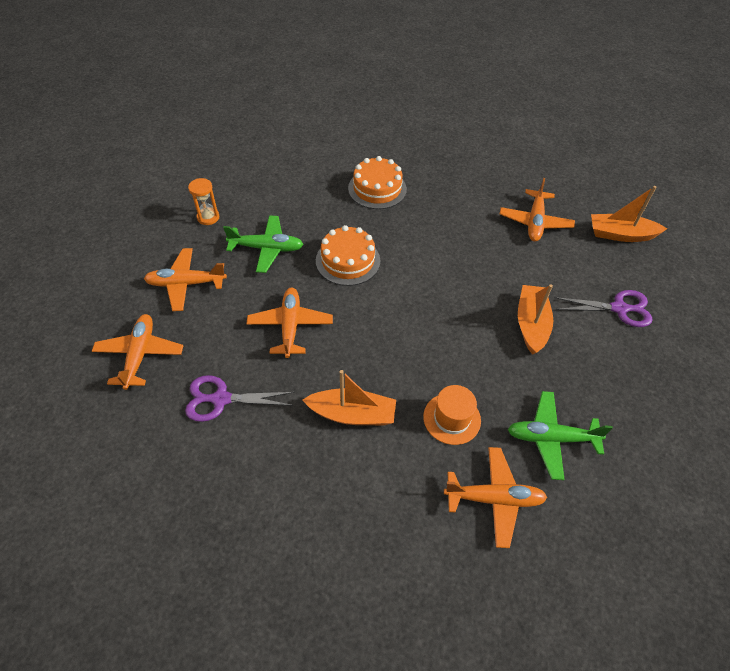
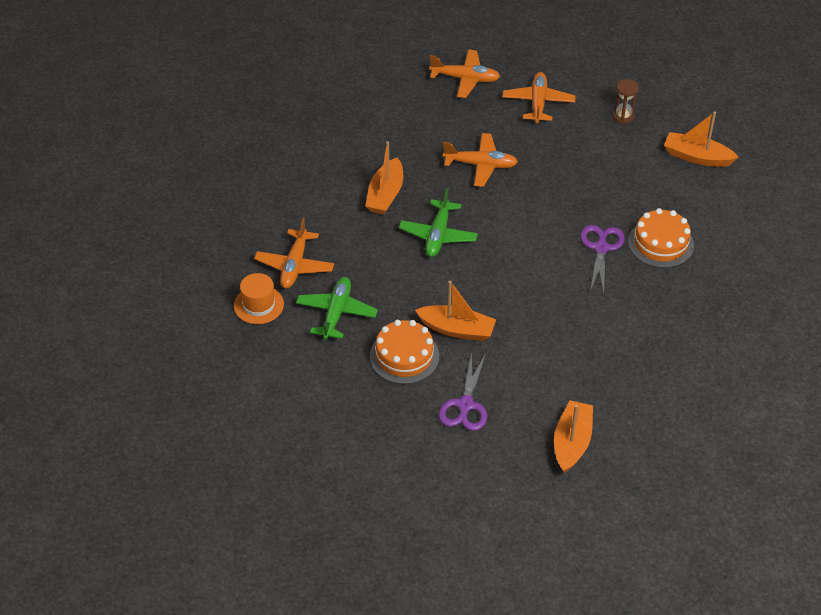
camera: 100 degrees right, 5 degrees down
purple scissors [185,375,295,422] -> purple scissors moved to [580,225,625,293]
orange hourglass [188,178,219,225] -> brown hourglass [613,79,639,124]
green plane [223,215,304,273] -> green plane moved to [399,188,478,257]
orange cake [316,225,380,286] -> orange cake moved to [370,320,439,384]
orange hat [423,385,481,445] -> orange hat moved to [234,273,284,324]
orange plane [500,178,575,241] -> none
none -> orange boat [664,111,739,167]

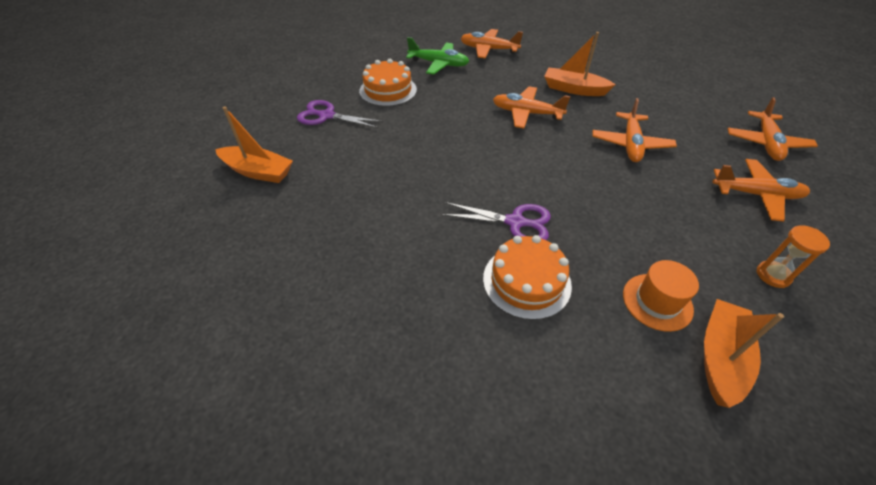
camera: 95 degrees right, 0 degrees up
orange hat [234,273,284,324] -> orange hat moved to [623,260,699,332]
green plane [399,188,478,257] -> orange plane [493,86,571,129]
orange boat [415,281,496,341] -> none
brown hourglass [613,79,639,124] -> orange hourglass [756,225,830,288]

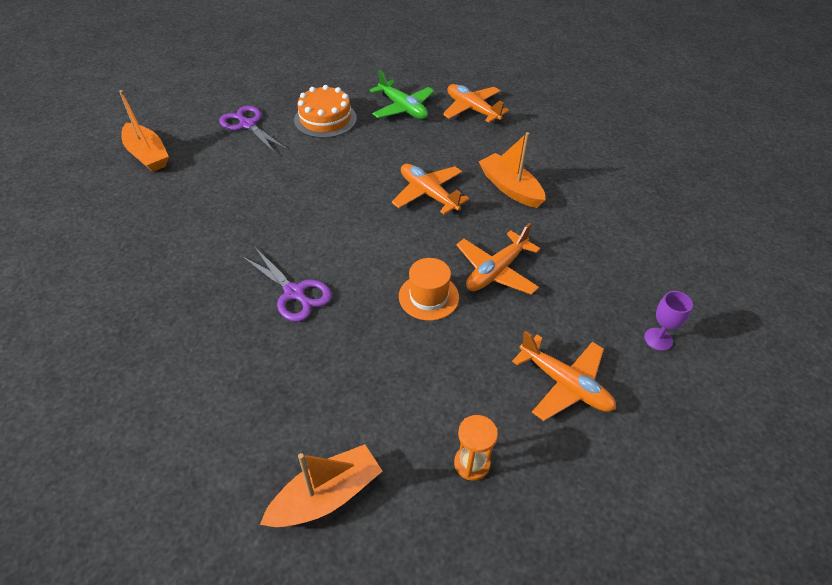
camera: 30 degrees right, 0 degrees up
orange cake [483,235,572,320] -> none
orange hat [623,260,699,332] -> orange hat moved to [399,258,459,321]
orange plane [728,97,818,161] -> purple goblet [644,291,693,351]

